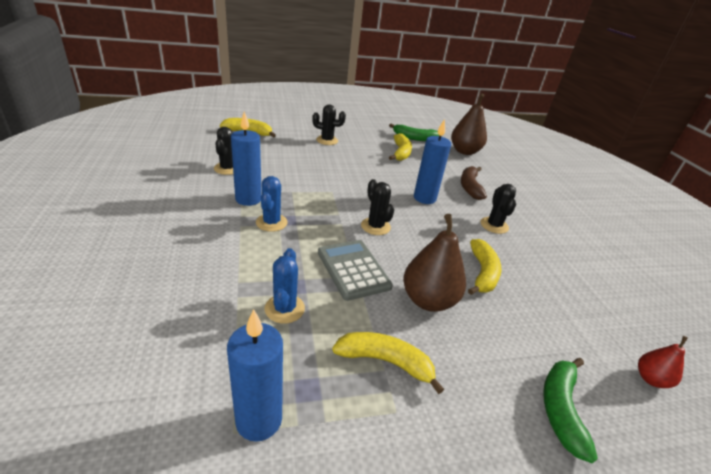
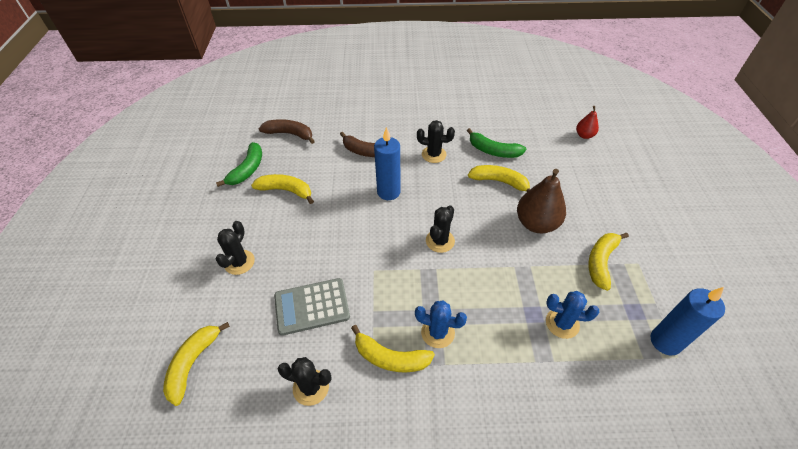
camera: 75 degrees left, 15 degrees up
blue candle [231,112,262,206] -> yellow banana [351,325,435,373]
grey calculator [318,240,393,301] -> grey calculator moved to [274,278,350,336]
black cactus [361,179,394,235] -> black cactus turned 45 degrees counterclockwise [426,205,455,253]
brown pear [451,93,487,155] -> brown banana [259,119,315,144]
green banana [543,358,598,463] -> green banana moved to [467,128,526,158]

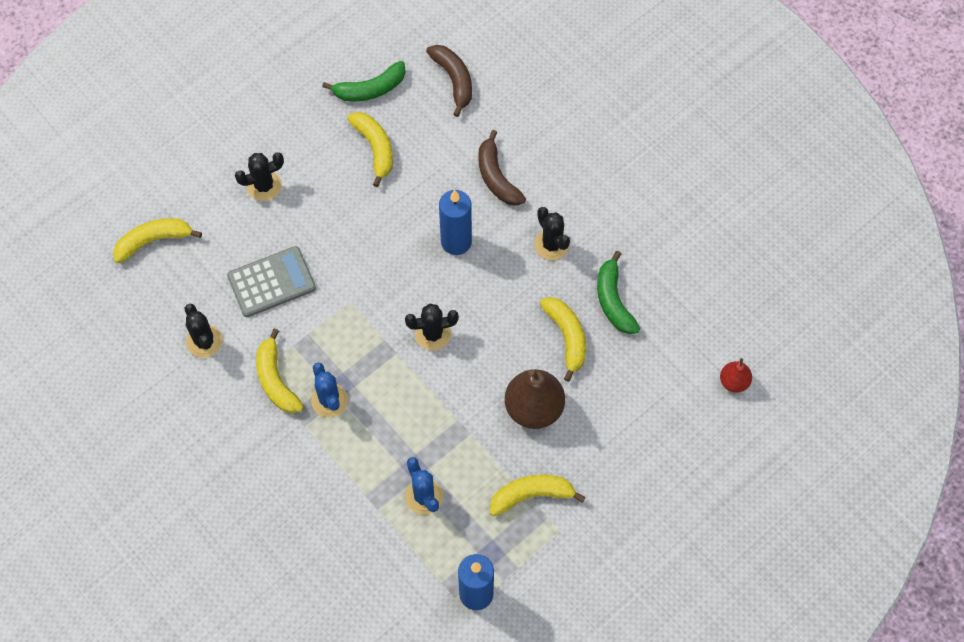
camera: 50 degrees right, 15 degrees up
grey calculator [274,278,350,336] -> grey calculator turned 120 degrees clockwise [227,246,316,317]

